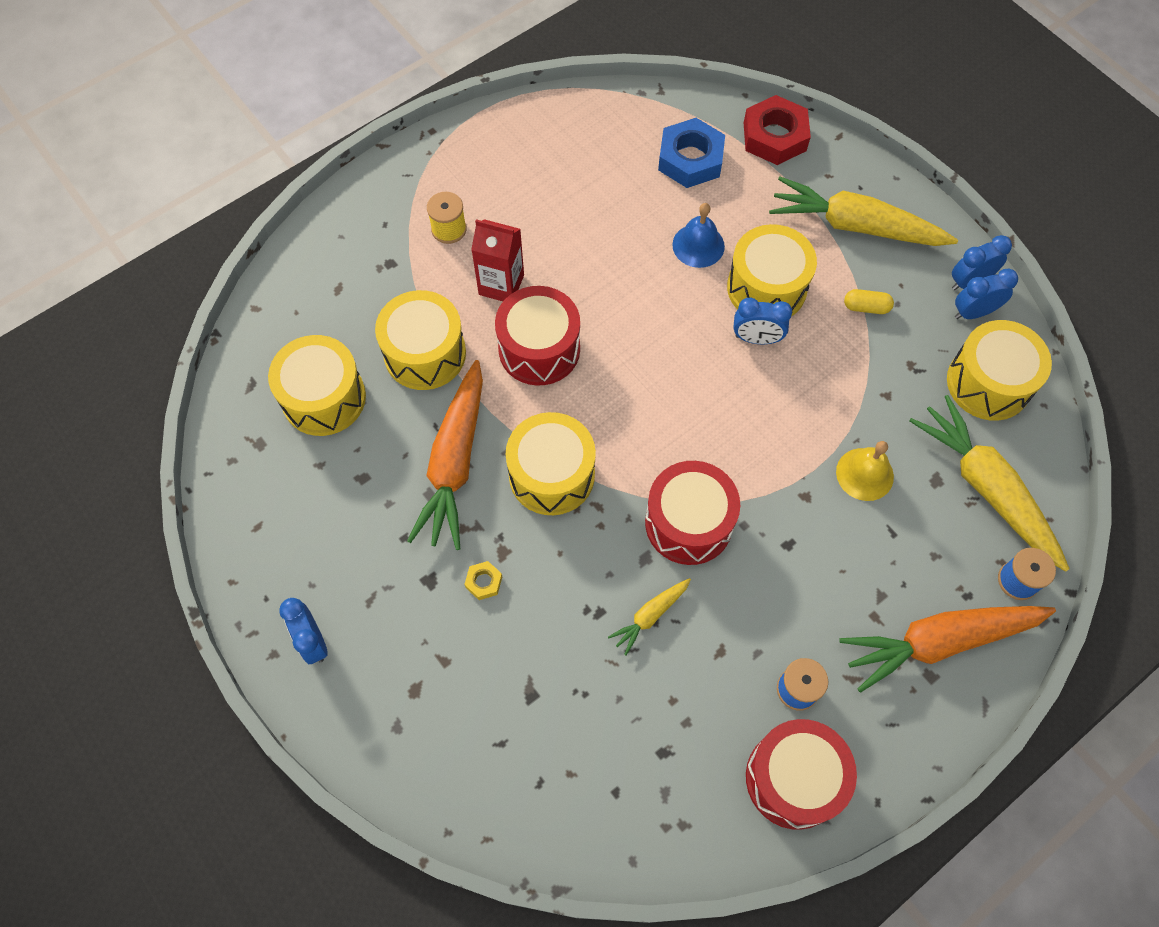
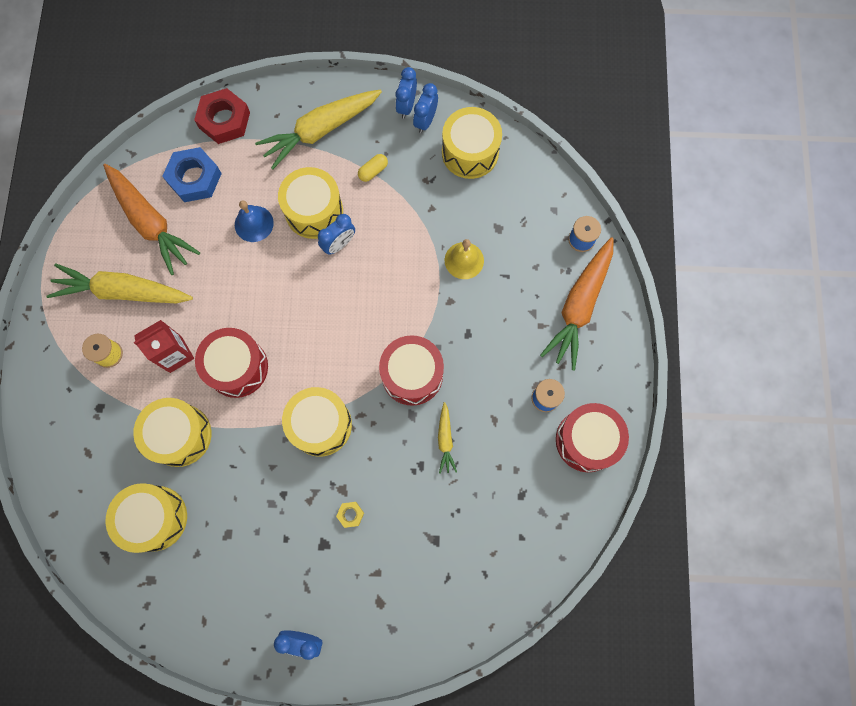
camera: 50 degrees left, 10 degrees up
orange carrot [407,360,483,550] -> orange carrot moved to [103,164,200,275]
yellow carrot [909,395,1069,572] -> yellow carrot moved to [47,264,193,303]

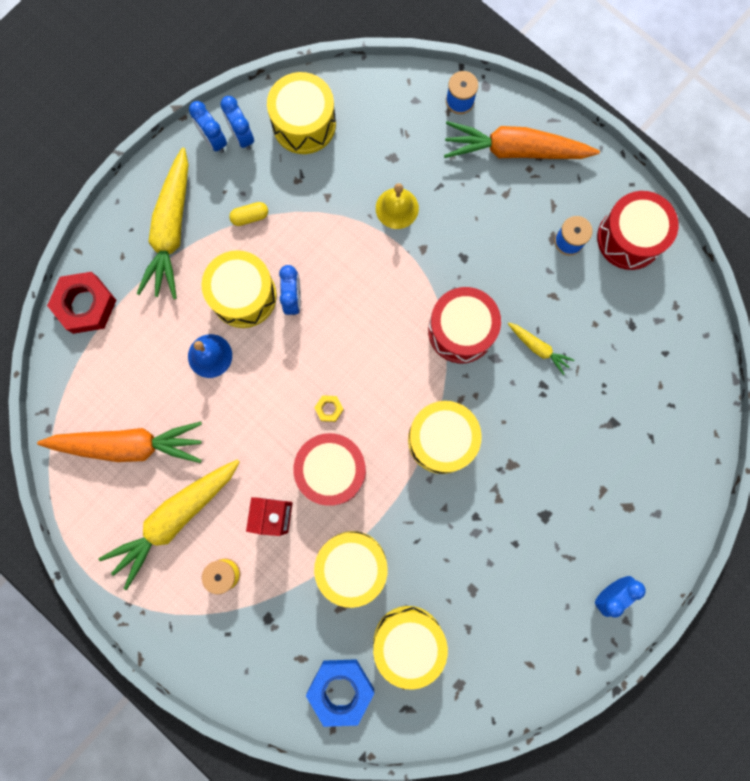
camera: 50 degrees left, 5 degrees up
blue nut [162,147,222,202] -> blue nut moved to [306,659,374,727]
yellow nut [336,502,364,528] -> yellow nut moved to [314,395,344,422]
yellow capsule [358,154,388,182] -> yellow capsule turned 75 degrees clockwise [229,202,268,226]
orange carrot [540,237,613,370] -> orange carrot turned 120 degrees clockwise [444,121,600,159]

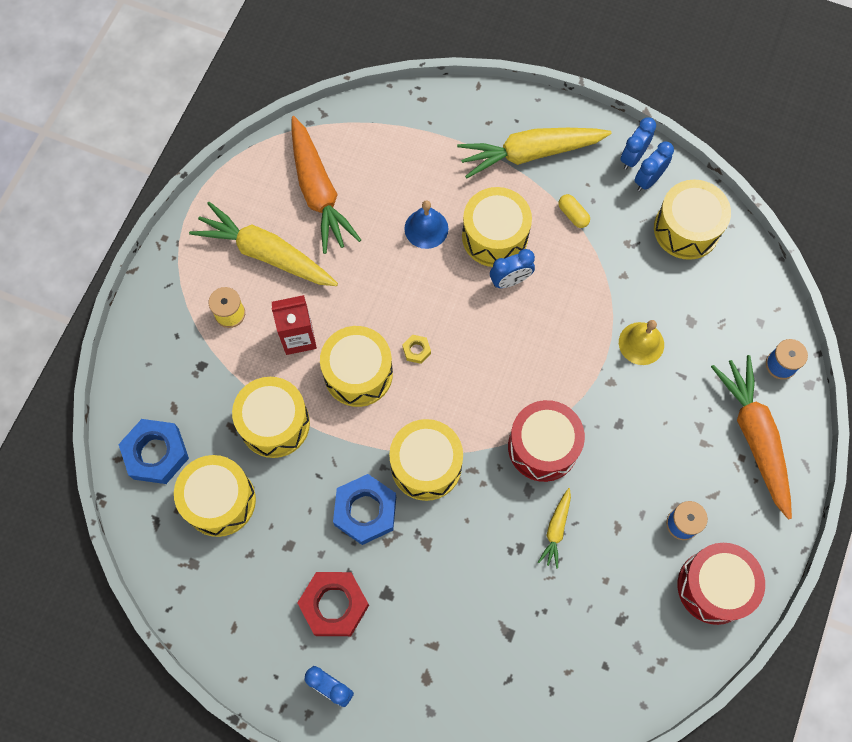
camera: 70 degrees right, 10 degrees down
red nut [47,272,116,334] -> red nut moved to [298,572,369,636]
red drum [293,433,366,506] -> yellow drum [320,326,393,407]
none -> blue nut [333,474,396,545]

